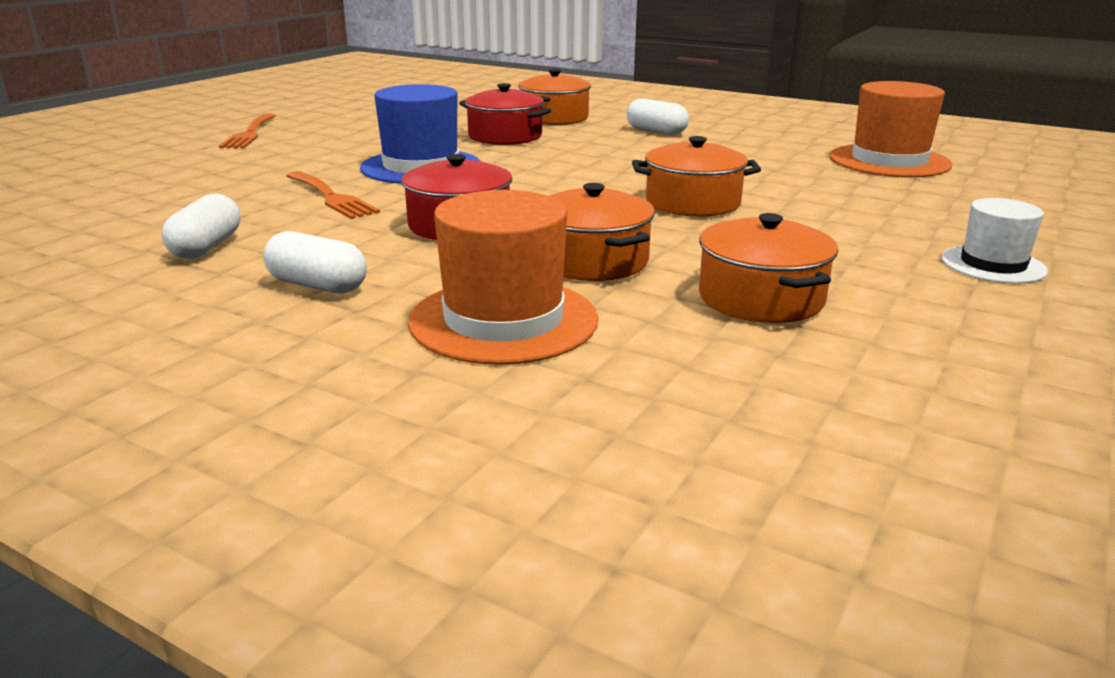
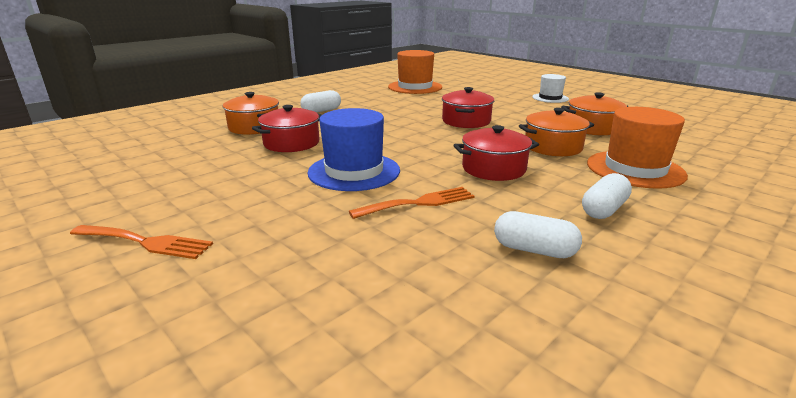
camera: 75 degrees left, 0 degrees up
orange pot [632,136,761,217] -> red pot [442,87,494,128]

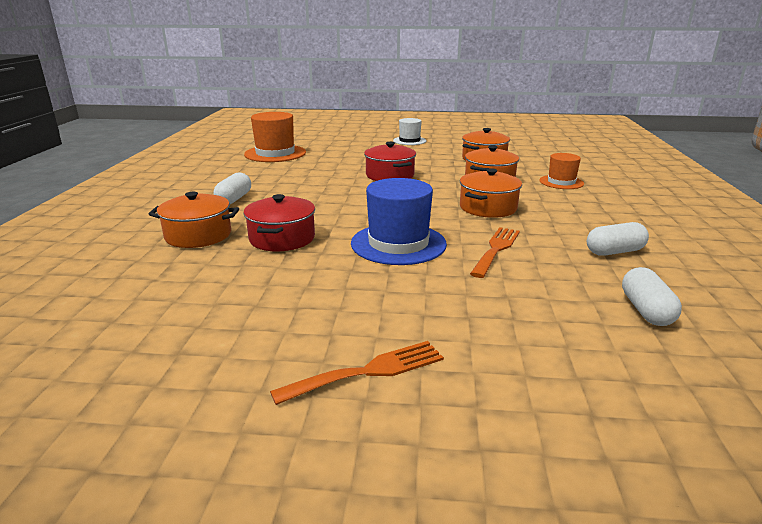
camera: 40 degrees left, 0 degrees up
red pot [453,125,539,181] -> orange pot [460,168,522,218]
white capsule [582,173,632,219] -> white capsule moved to [622,267,682,326]
orange hat [587,107,688,189] -> orange hat [539,153,584,189], size x0.60

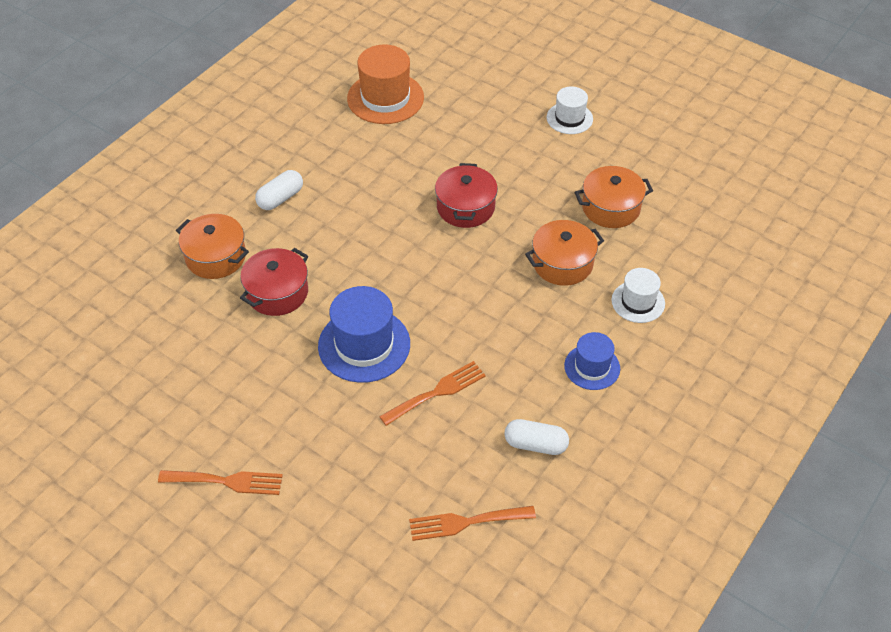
camera: 30 degrees right, 25 degrees up
orange pot [460,168,522,218] -> none
orange hat [539,153,584,189] -> white hat [612,268,665,323]
white capsule [622,267,682,326] -> orange fork [409,506,536,541]
none -> blue hat [564,332,620,390]

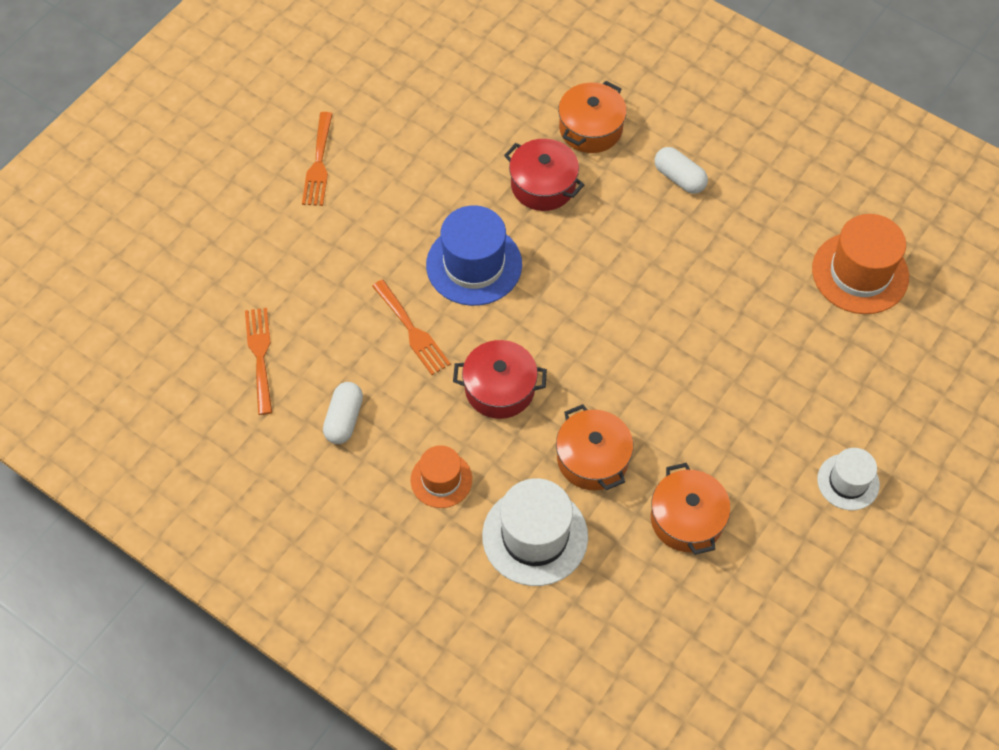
camera: 90 degrees right, 10 degrees up
red pot [435,163,498,228] -> red pot moved to [453,340,547,419]
blue hat [564,332,620,390] -> orange hat [411,445,472,508]
white hat [612,268,665,323] -> white hat [482,478,588,586], size x1.68

